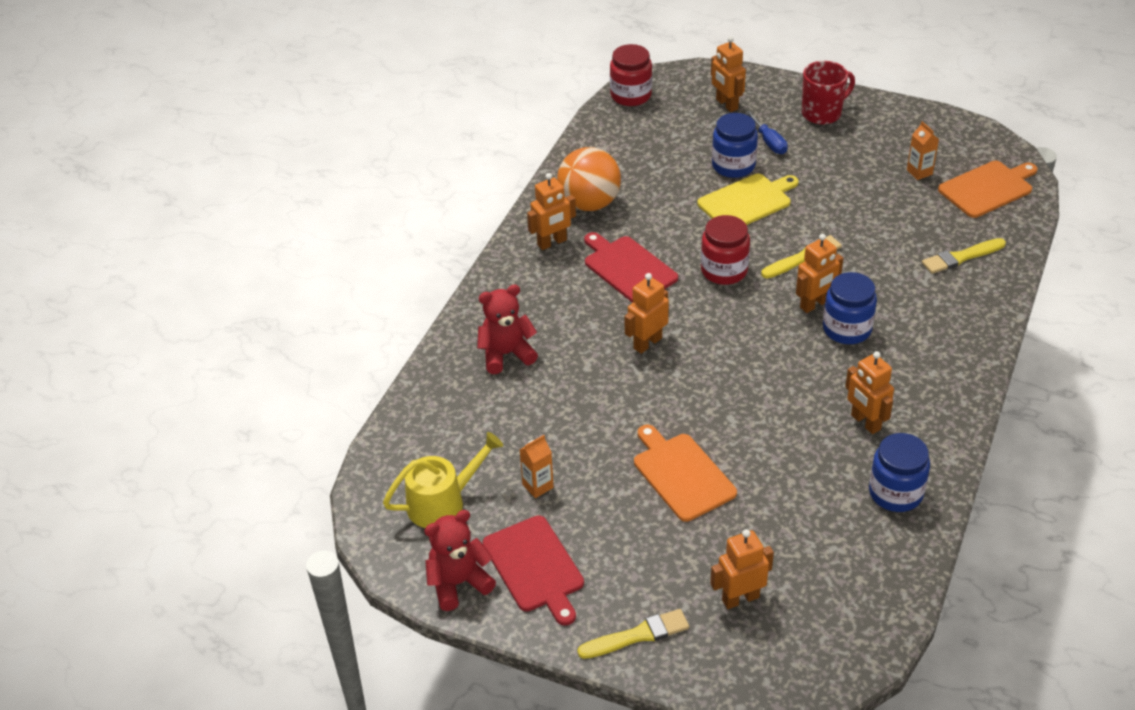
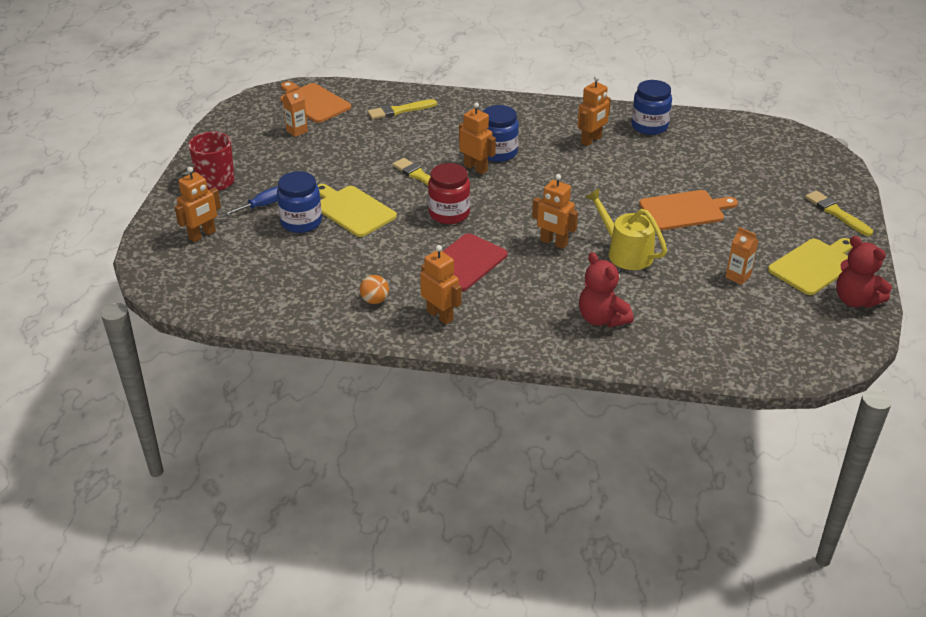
camera: 105 degrees left, 5 degrees down
yellow watering can [383,432,503,528] -> yellow watering can moved to [585,189,667,270]
red cutting board [483,515,584,626] -> yellow cutting board [768,238,853,295]
orange ball [557,147,621,211] -> orange ball [360,275,389,304], size x0.46
red jar [610,44,652,106] -> none
orange cutting board [634,425,737,522] -> orange cutting board turned 150 degrees counterclockwise [639,190,738,231]
orange robot [710,529,774,609] -> none
yellow brush [922,238,1006,274] -> yellow brush turned 105 degrees clockwise [368,99,437,120]

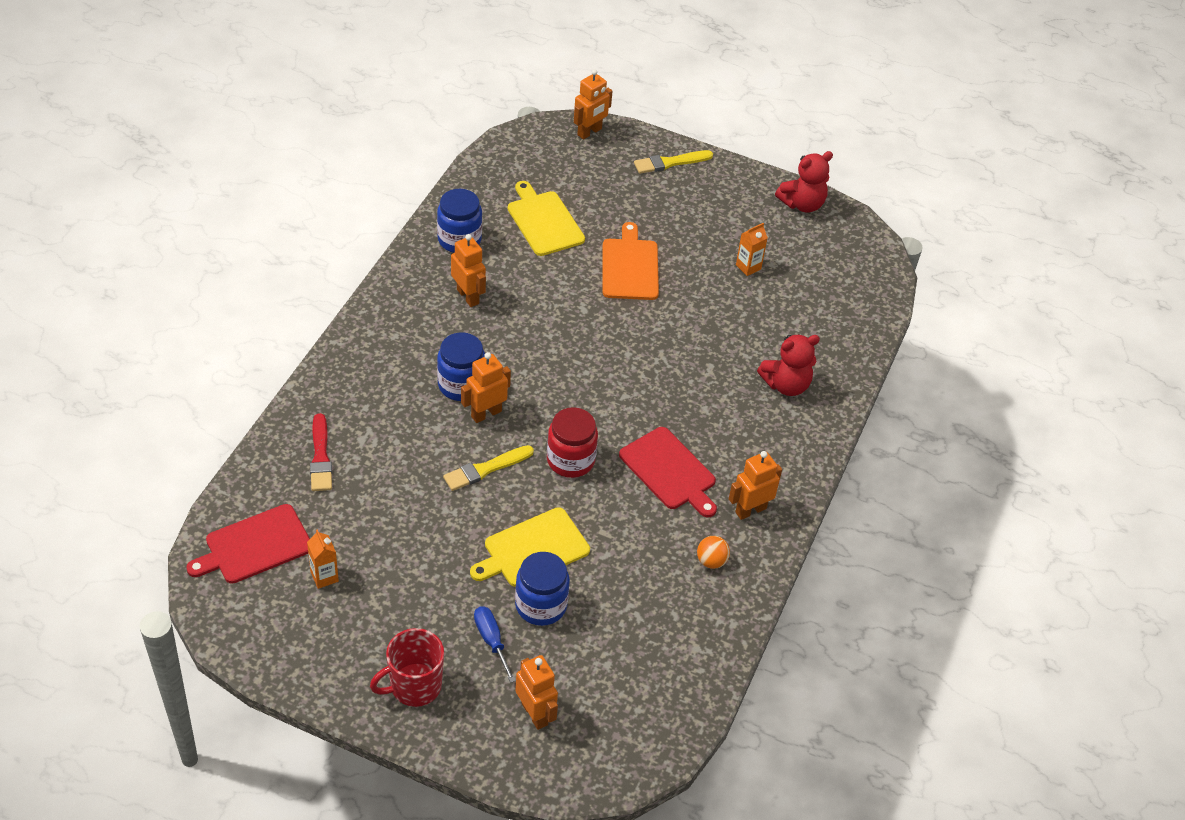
camera: 80 degrees left, 10 degrees up
orange cutting board [280,81,351,123] -> red cutting board [186,504,310,584]
yellow brush [368,99,437,120] -> red brush [310,413,332,491]
orange robot [532,174,578,249] -> orange robot moved to [574,69,613,140]
yellow watering can [585,189,667,270] -> none
yellow cutting board [768,238,853,295] -> yellow cutting board moved to [508,181,585,256]

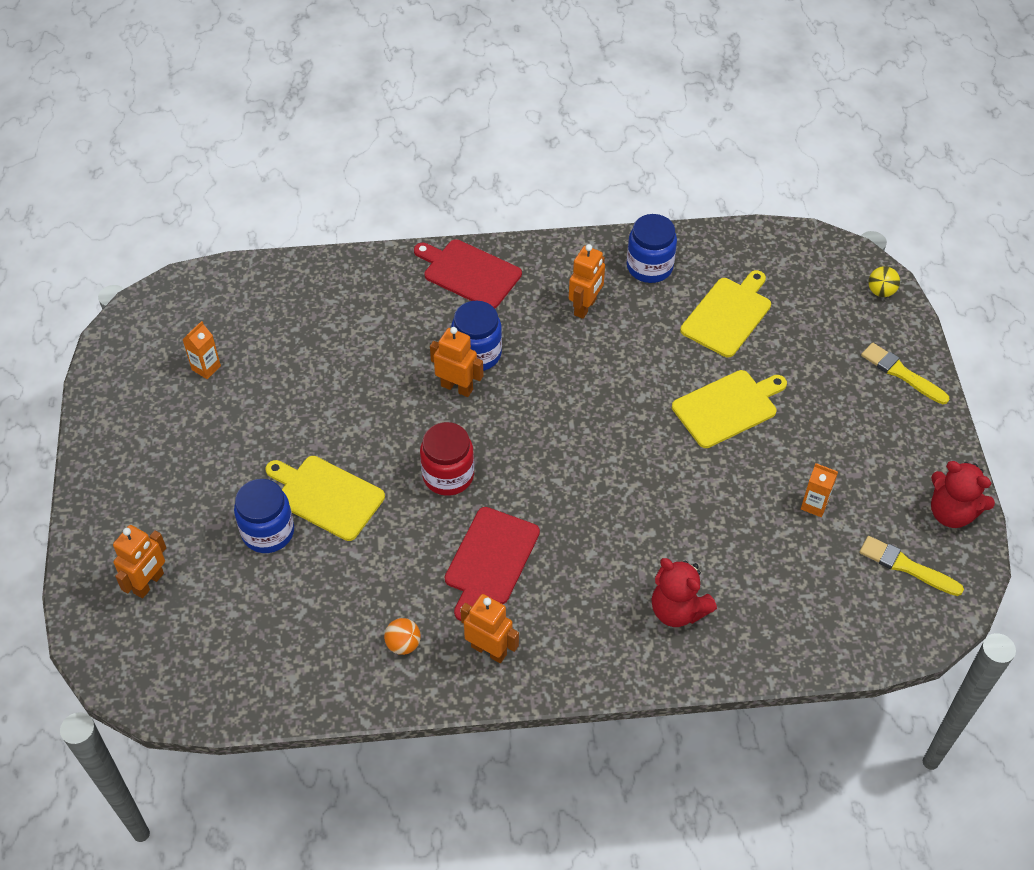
camera: 65 degrees right, 5 degrees up
red cutting board [186,504,310,584] -> red cutting board moved to [414,239,522,308]
red brush [310,413,332,491] -> none
red mug [370,628,444,707] -> none
yellow brush [443,445,534,491] -> yellow brush moved to [859,536,964,596]
blue screwdriver [474,606,516,683] -> none
orange robot [574,69,613,140] -> yellow ball [868,266,900,297]
orange cutting board [603,222,659,300] -> yellow cutting board [672,370,787,448]

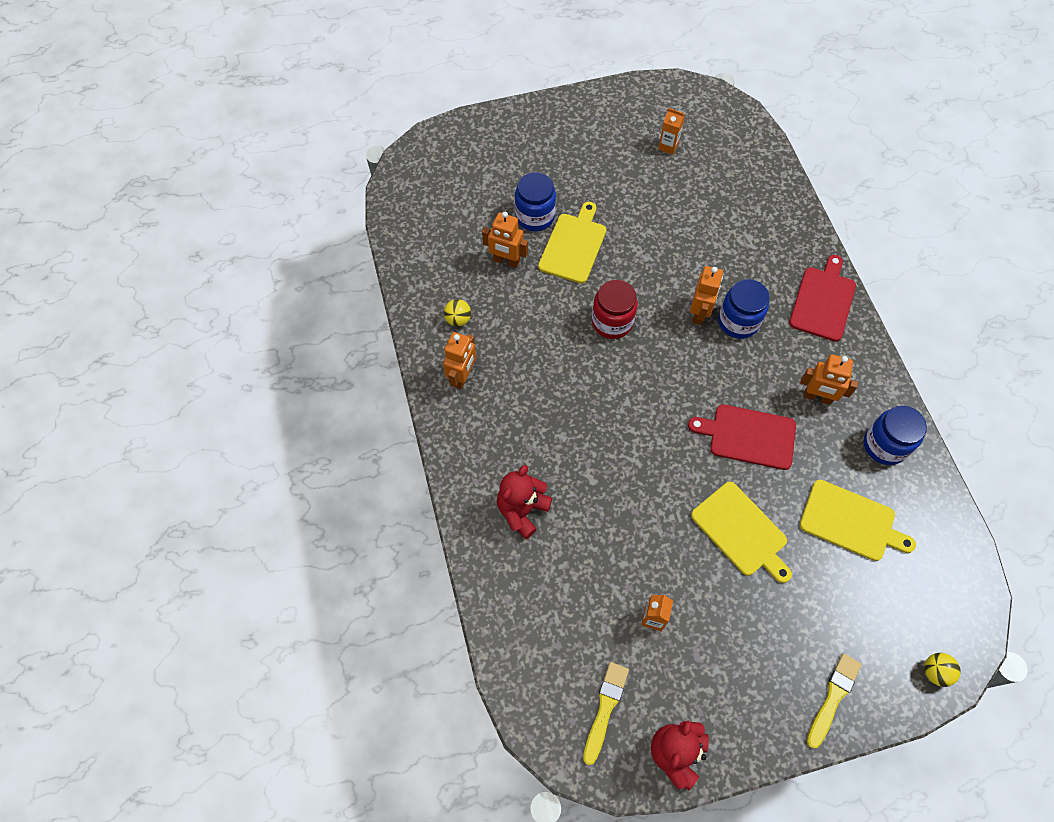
camera: 80 degrees right, 10 degrees up
orange robot [113,525,166,599] -> orange robot moved to [482,212,528,268]
orange ball [384,618,421,655] -> yellow ball [444,299,471,327]
red cutting board [445,507,540,621] -> red cutting board moved to [688,404,796,470]

